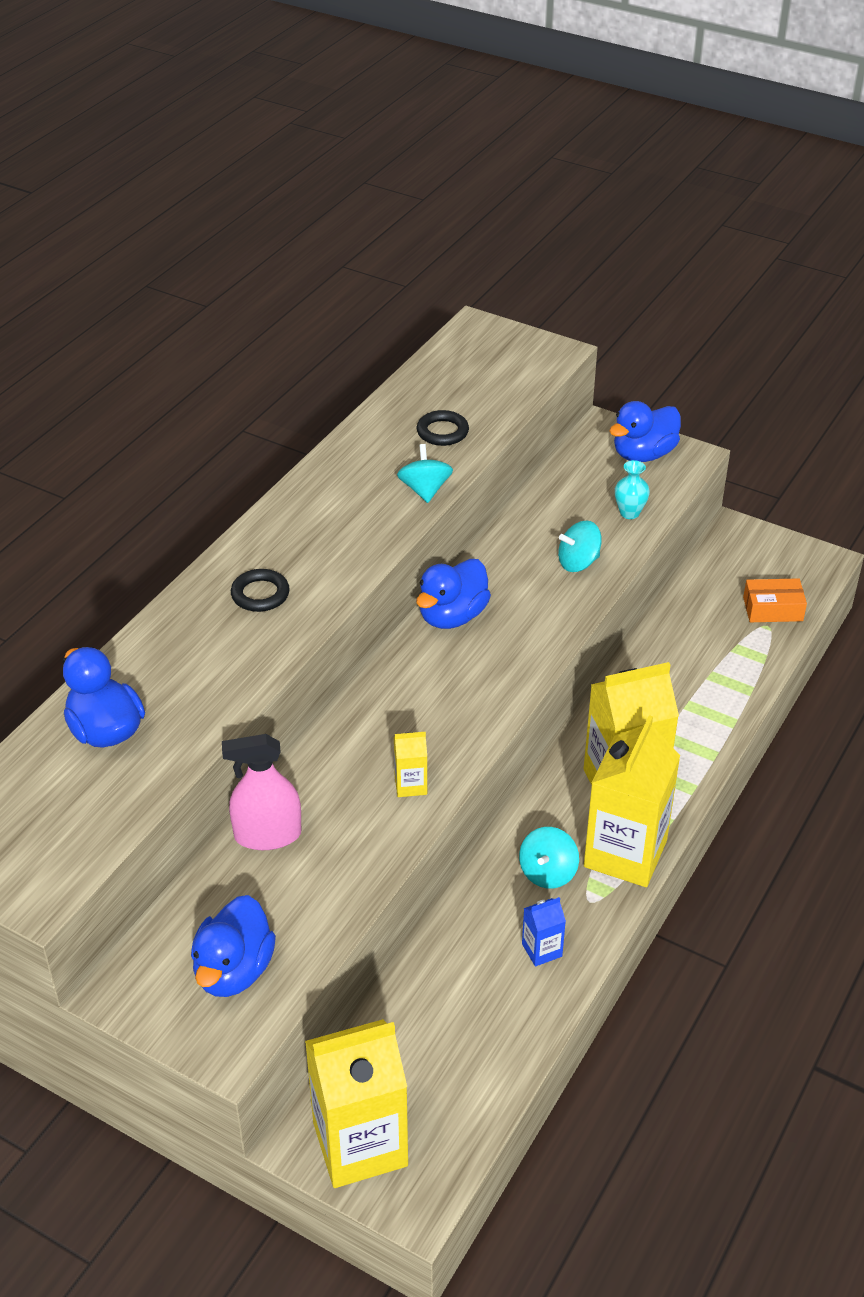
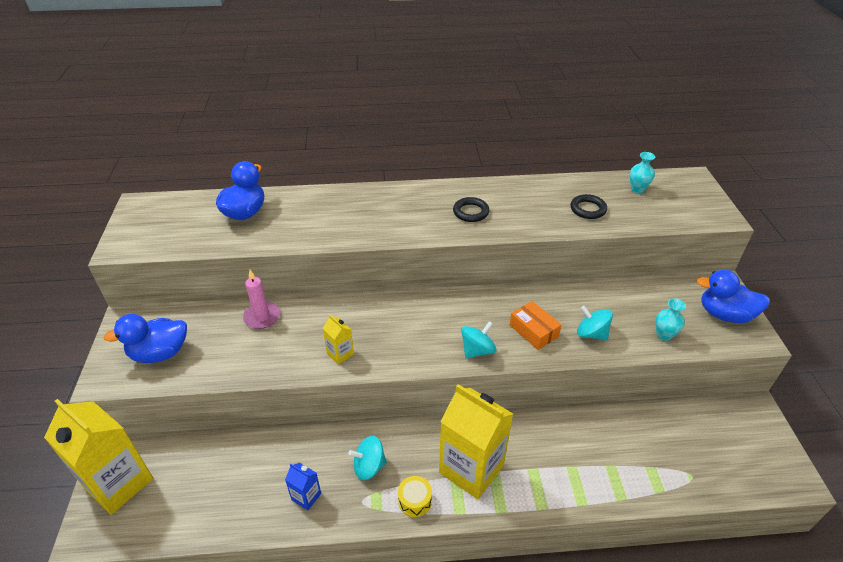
camera: 55 degrees right, 0 degrees up
pink spray bottle [222,734,302,850] -> pink candle [243,270,280,329]
black ring [231,569,290,612] -> black ring moved to [453,197,489,222]
turquoise spinning top [397,444,453,503] -> turquoise spinning top moved to [461,321,497,358]
blue duck [416,559,491,629] -> none
yellow carton [584,715,680,887] -> yellow drum [398,476,432,517]
orange box [743,578,807,622] -> orange box moved to [510,301,562,350]
none -> turquoise vase [630,152,655,193]

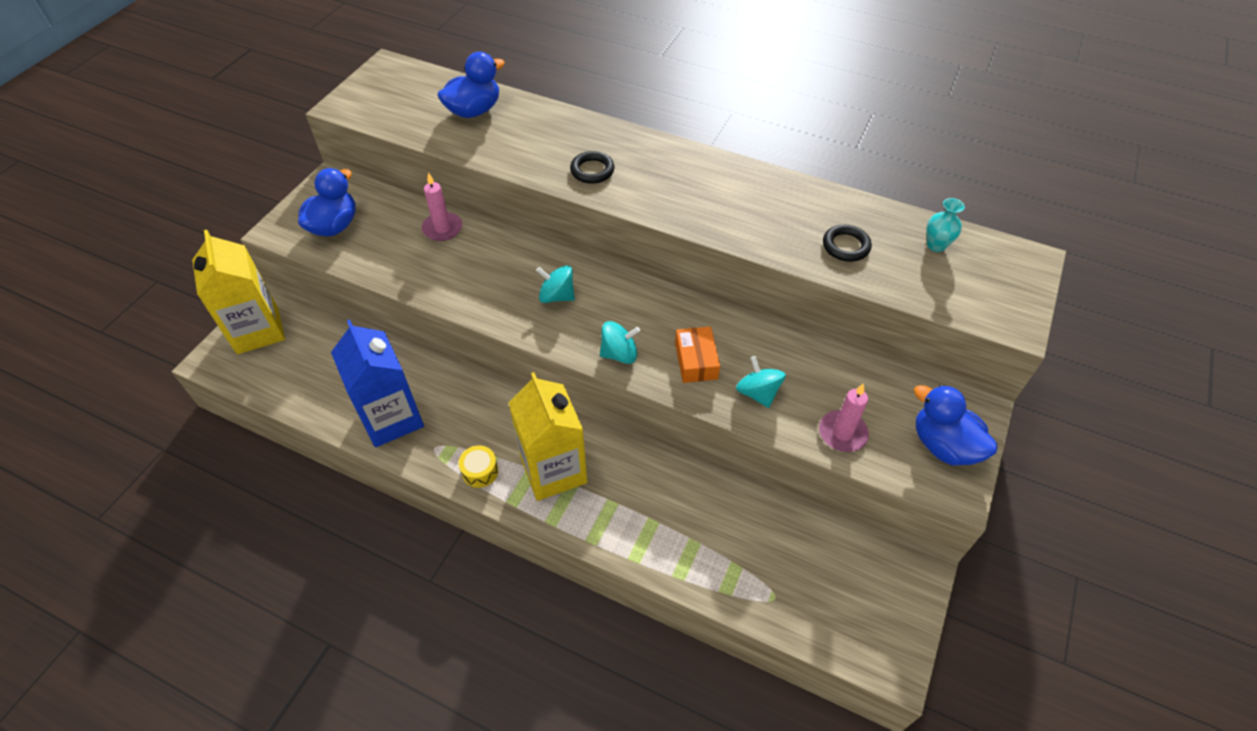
camera: 30 degrees right, 10 degrees up
blue duck [103,314,187,363] -> blue duck turned 105 degrees clockwise [298,168,356,237]
blue carton [285,462,321,510] -> blue carton [331,320,424,447], size x2.29
yellow carton [323,315,354,365] -> none
turquoise spinning top [348,436,387,480] -> turquoise spinning top moved to [536,265,575,303]
black ring [453,197,489,222] -> black ring moved to [570,151,614,184]
turquoise vase [656,298,686,341] -> pink candle [819,383,869,452]

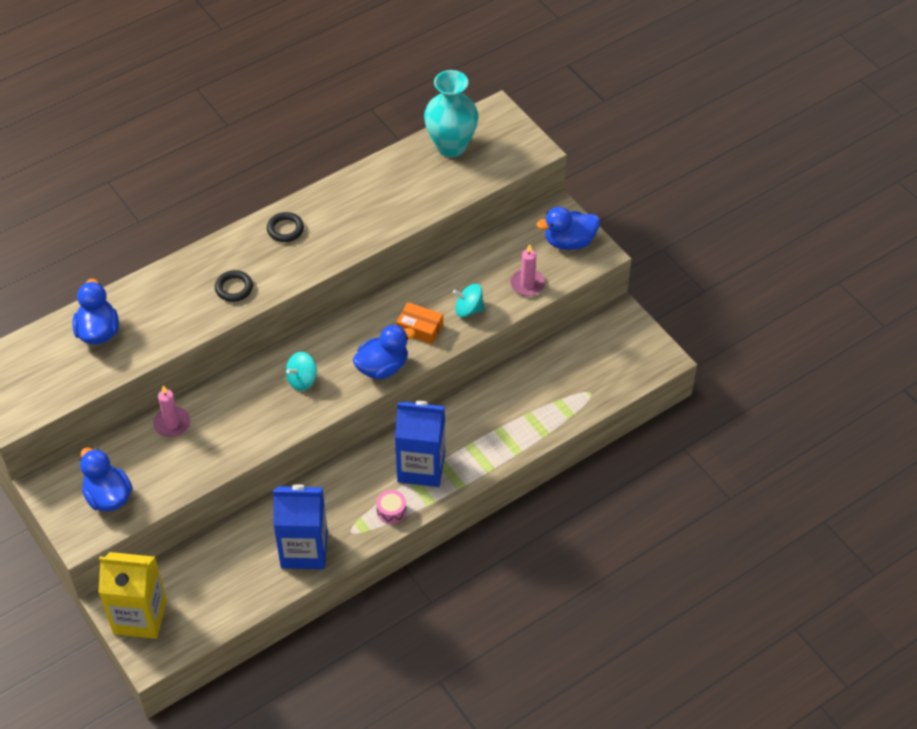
camera: 60 degrees left, 0 degrees up
yellow drum [459,445,498,488] -> pink drum [376,490,406,524]
yellow carton [508,372,587,501] -> blue carton [395,401,445,487]
turquoise spinning top [600,321,640,364] -> blue duck [353,325,416,379]
black ring [823,225,872,262] -> black ring moved to [267,212,304,242]
turquoise vase [927,198,965,252] -> turquoise vase [424,70,479,157], size x2.22

